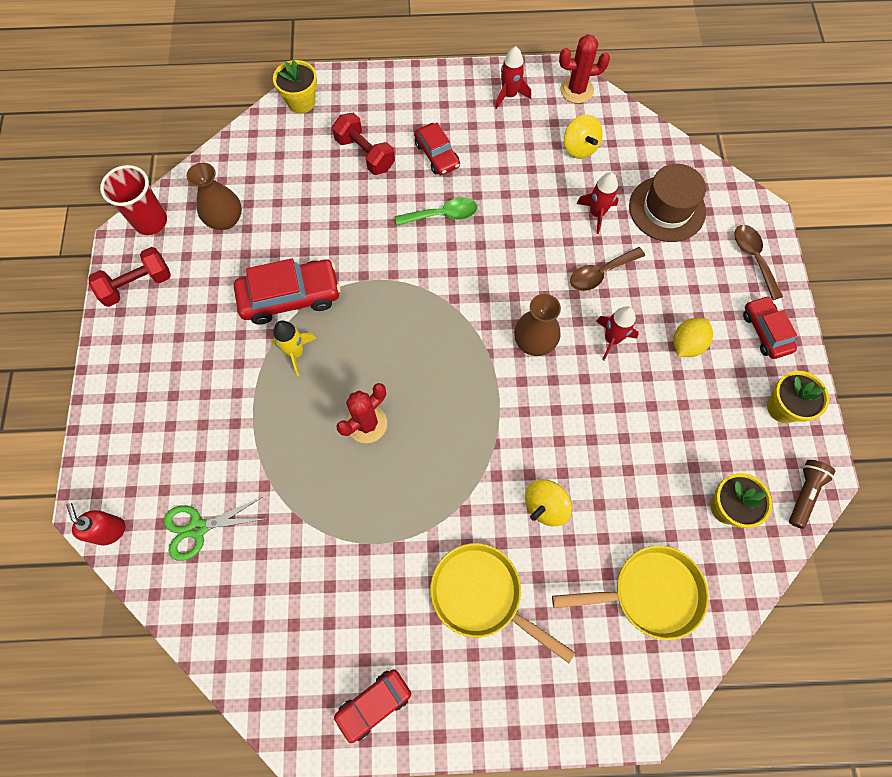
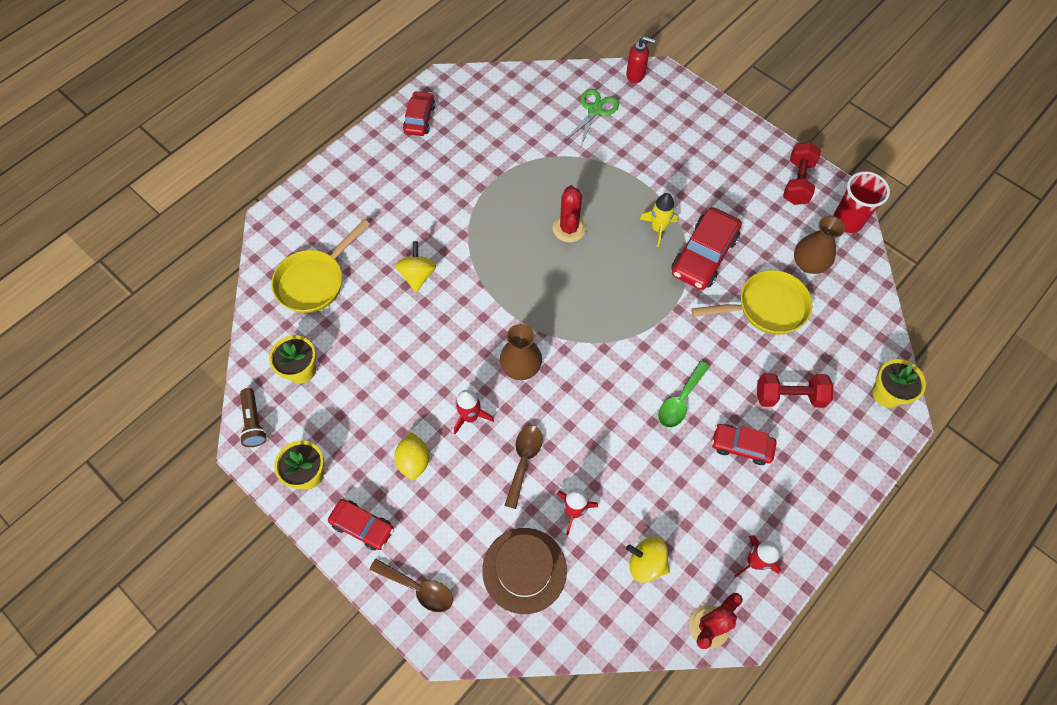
camera: 135 degrees right, 5 degrees down
yellow pan [430,543,575,663] -> yellow pan moved to [691,270,812,335]

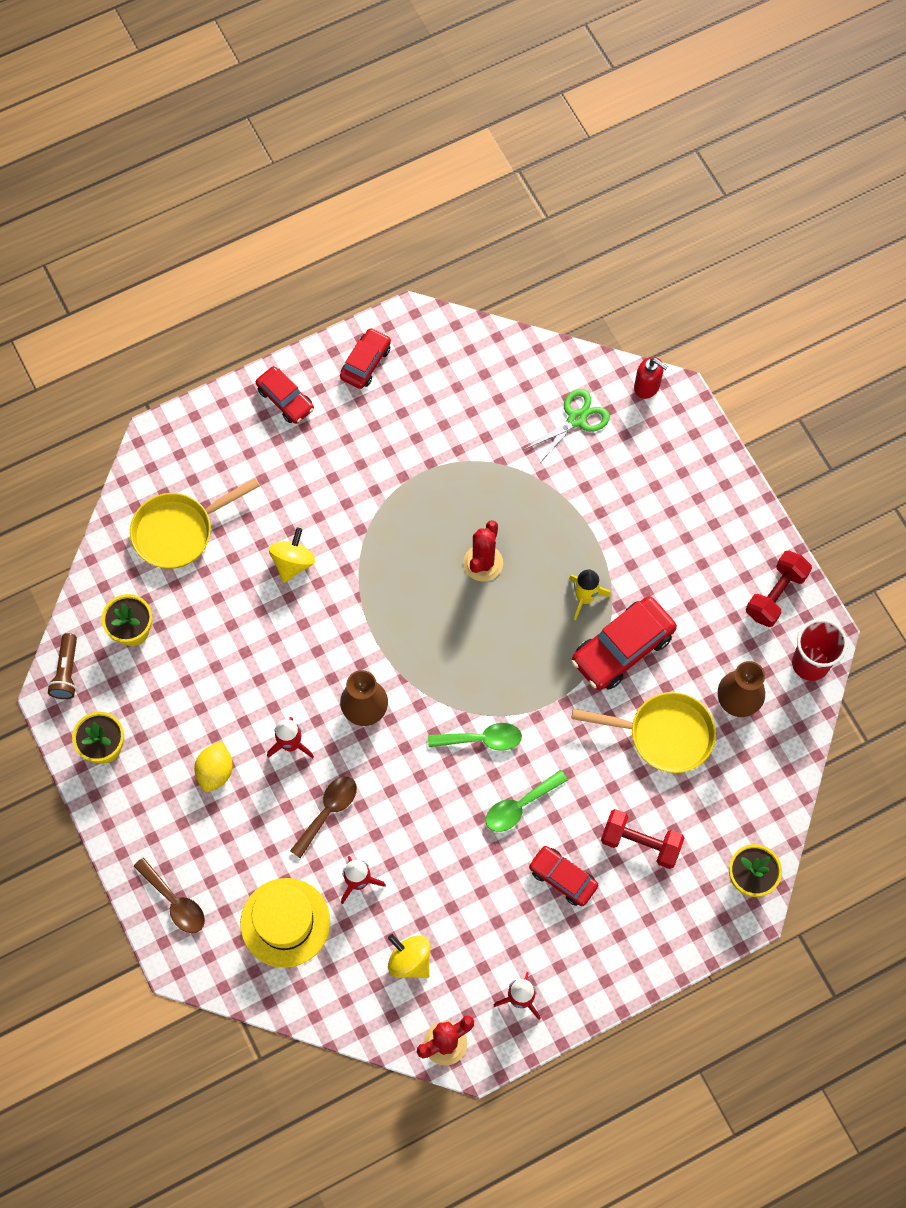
camera: 20 degrees right, 5 degrees up
red car [328,499,394,550] -> red car moved to [256,366,314,424]
brown hat [482,528,567,614] -> yellow hat [240,878,330,968]
none -> green spoon [428,723,522,751]

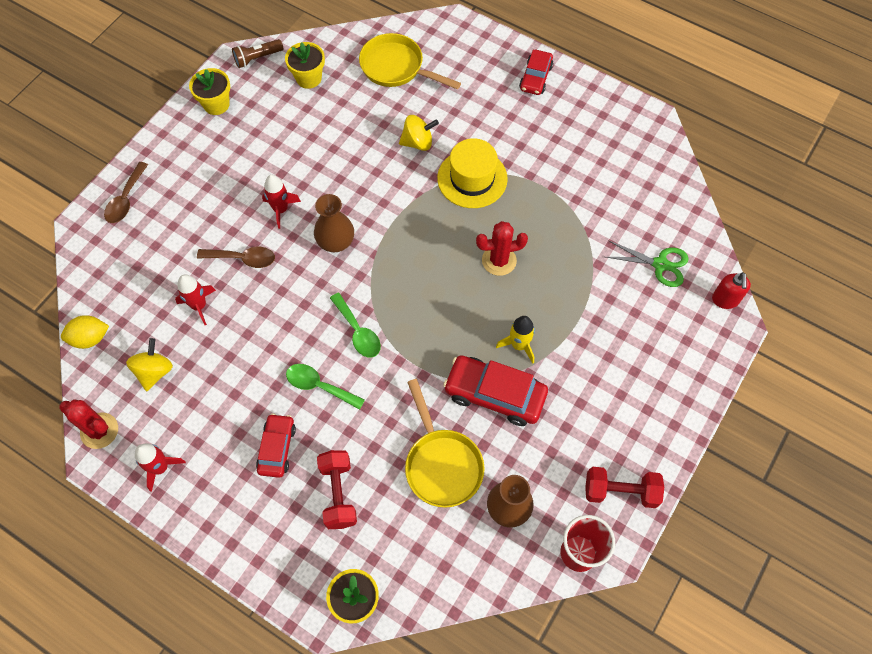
camera: 60 degrees right, 5 degrees down
yellow lemon [194,741,233,792] -> yellow lemon moved to [61,315,109,349]
yellow hat [240,878,330,968] -> yellow hat moved to [437,138,508,208]
red car [340,328,391,389] -> none

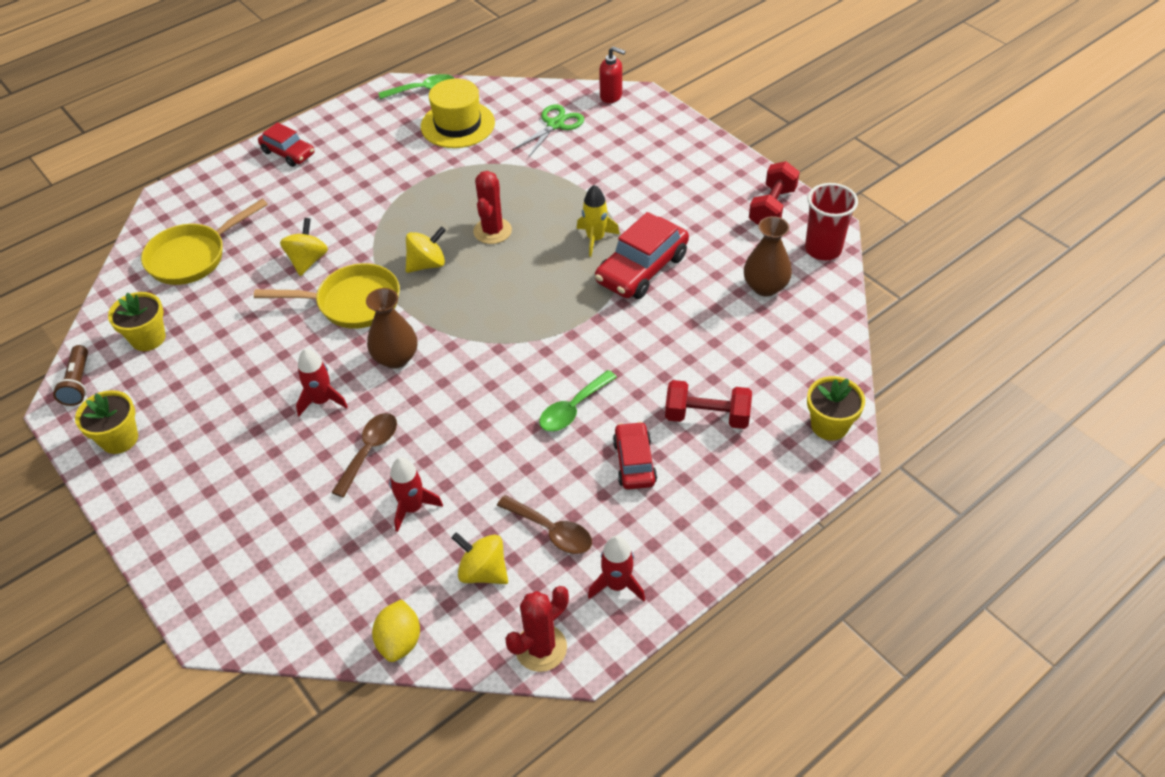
camera: 70 degrees left, 15 degrees down
brown spoon [104,162,148,223] -> brown spoon moved to [497,495,592,554]
red car [256,413,296,478] -> red car turned 60 degrees clockwise [613,421,657,490]
green spoon [330,293,381,358] -> green spoon moved to [379,74,455,99]
yellow pan [405,379,484,508] -> yellow pan moved to [254,263,400,329]
yellow hat [437,138,508,208] -> yellow hat moved to [421,79,495,148]
none -> yellow spinning top [406,226,446,273]

